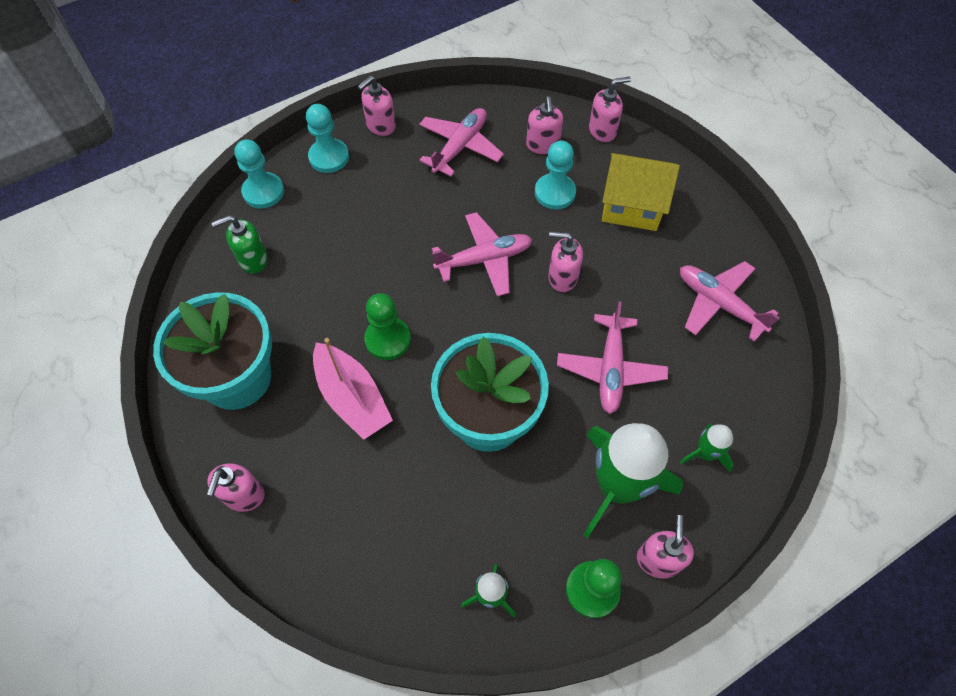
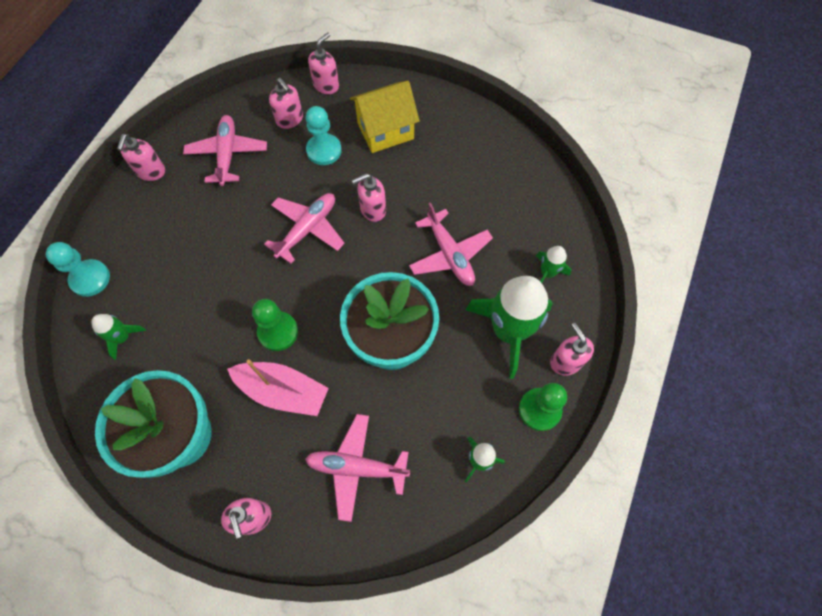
camera: 35 degrees left, 5 degrees up
green soap dispenser [212,215,268,273] -> green rocket [91,314,146,360]
turquoise pawn [306,104,349,173] -> none
pink plane [680,261,780,342] -> pink plane moved to [305,414,410,522]

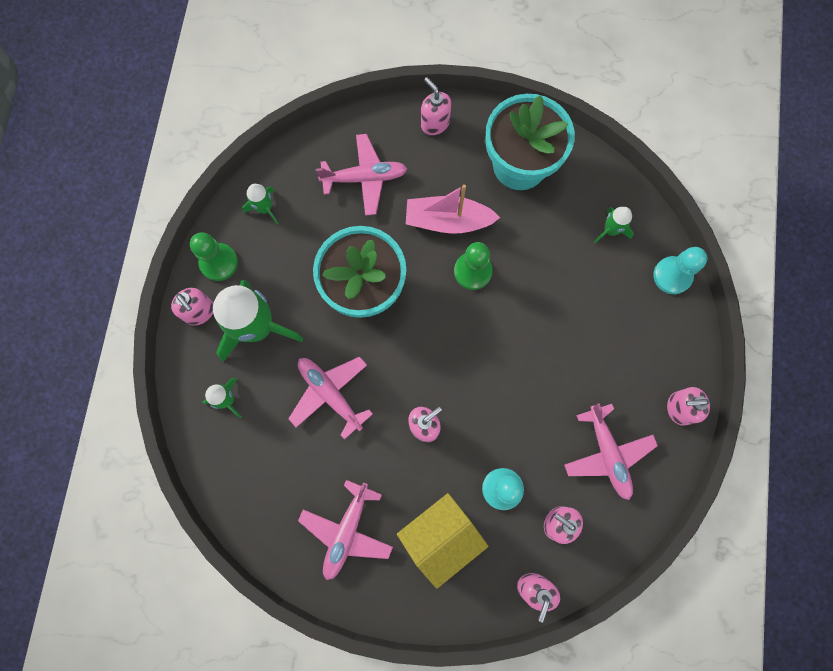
camera: 165 degrees right, 10 degrees up
pink soap dispenser [117,134,165,181] -> pink soap dispenser turned 90 degrees counterclockwise [667,387,710,426]
pink plane [264,193,345,264] -> pink plane moved to [298,480,393,580]

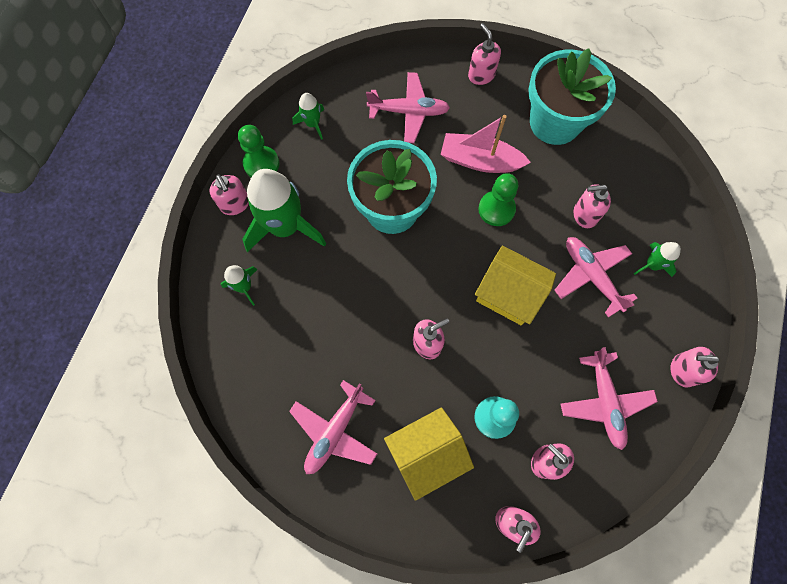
camera: 10 degrees right, 5 degrees down
pink plane [288,357,373,440] -> pink plane moved to [554,237,638,318]
green rocket [594,207,634,243] -> green rocket moved to [634,242,681,277]
turquoise pawn [653,247,708,294] -> none
none -> yellow house [475,245,556,325]
none -> pink soap dispenser [574,184,611,228]

